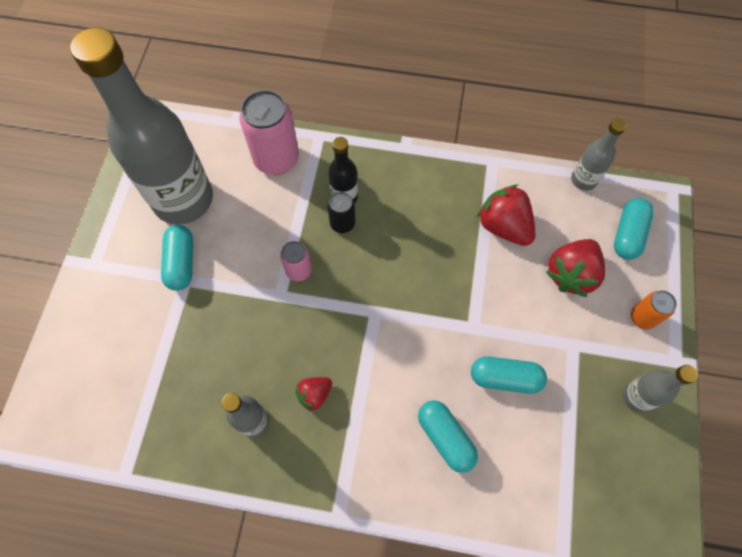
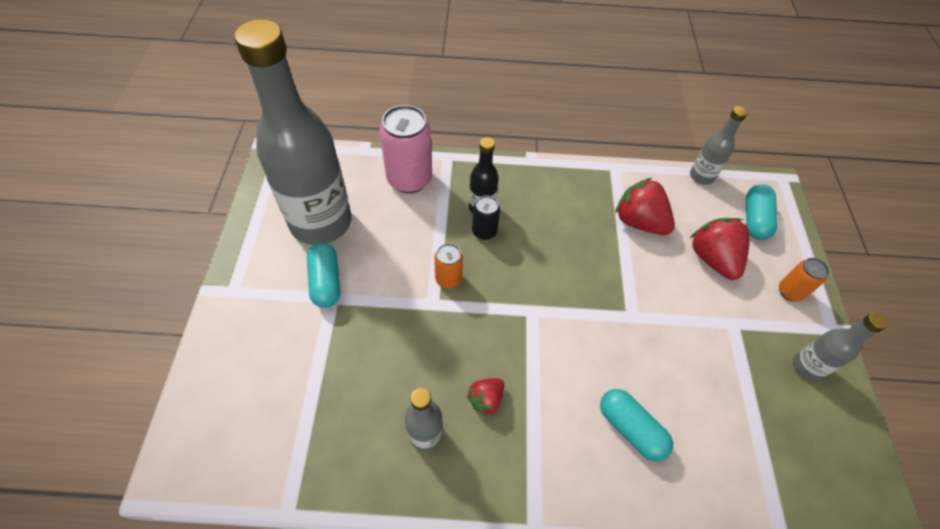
camera: 10 degrees left, 10 degrees down
pink can [280,241,312,281] -> orange can [434,243,463,288]
turquoise capsule [471,356,547,394] -> none
red strawberry [546,239,605,297] -> red strawberry turned 135 degrees clockwise [690,218,750,280]

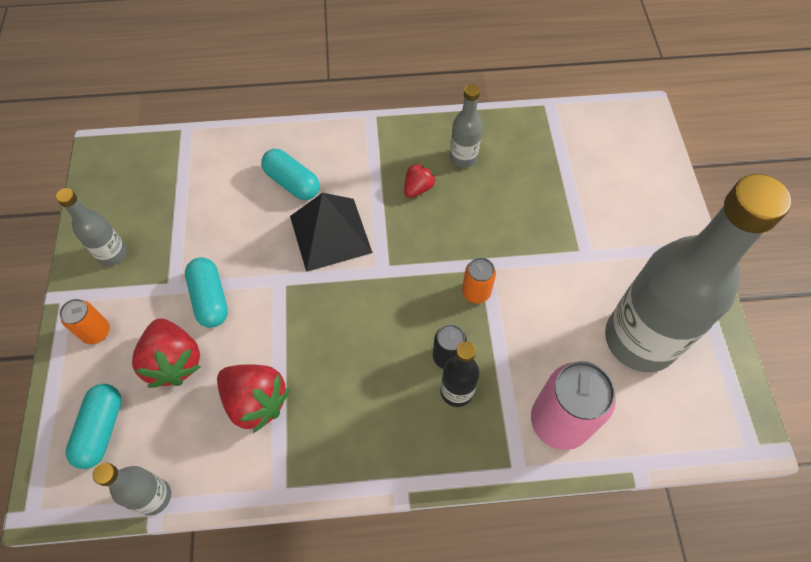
camera: 175 degrees right, 5 degrees up
turquoise capsule [307,242,341,308] -> turquoise capsule moved to [185,257,228,328]
none -> black pyramid [290,193,373,272]

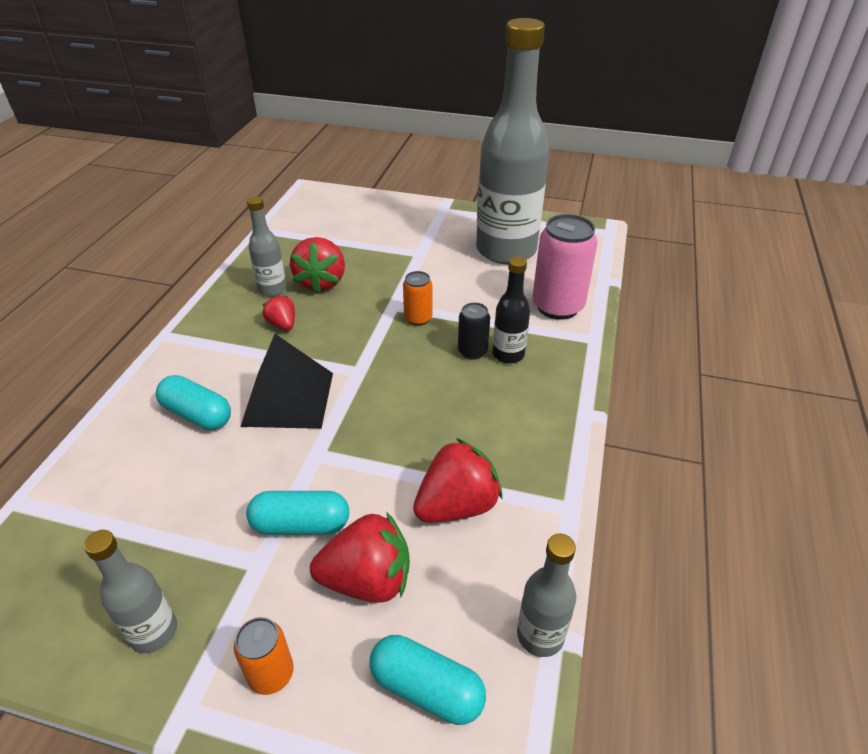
camera: 70 degrees left, 20 degrees down
turquoise capsule [261,149,320,200] -> turquoise capsule turned 60 degrees clockwise [156,375,231,430]
none -> red strawberry [290,237,345,294]

